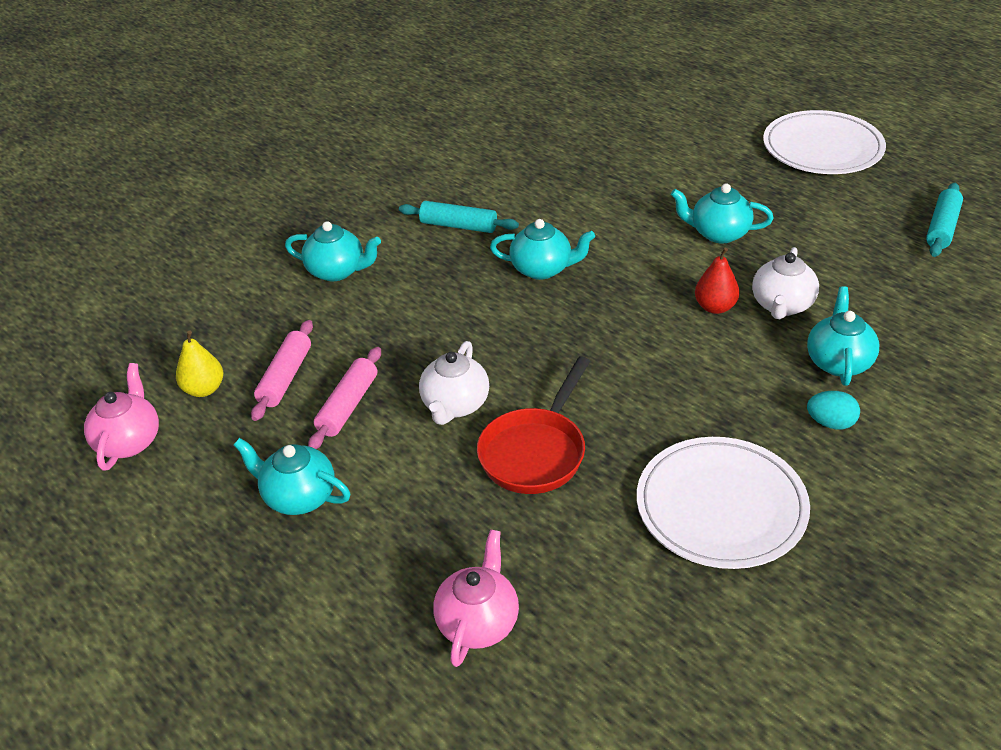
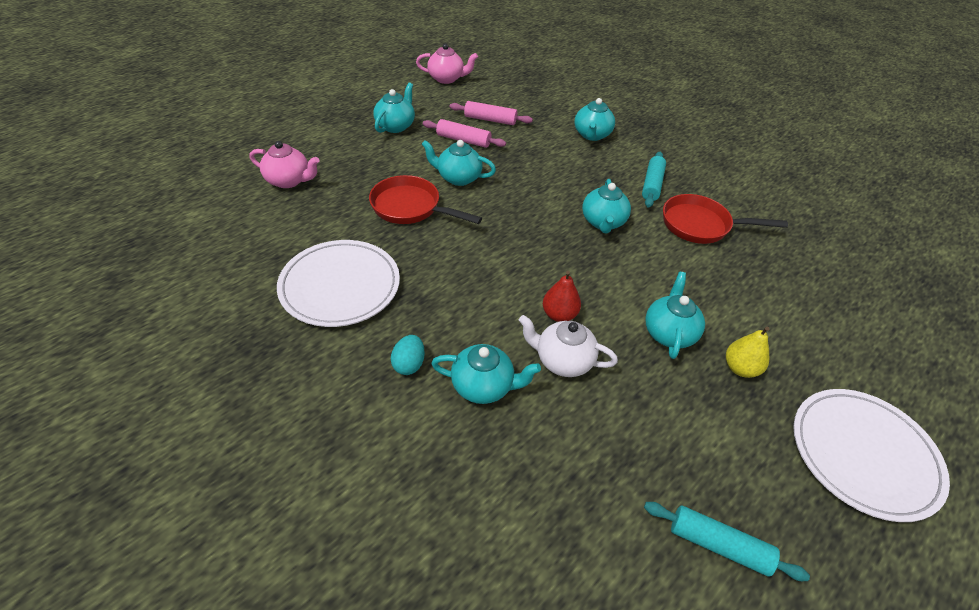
camera: 85 degrees right, 5 degrees up
yellow pear [176,331,223,397] -> yellow pear moved to [726,327,769,378]
white teapot [419,341,489,425] -> turquoise teapot [422,140,496,186]
none -> red pan [663,194,788,244]

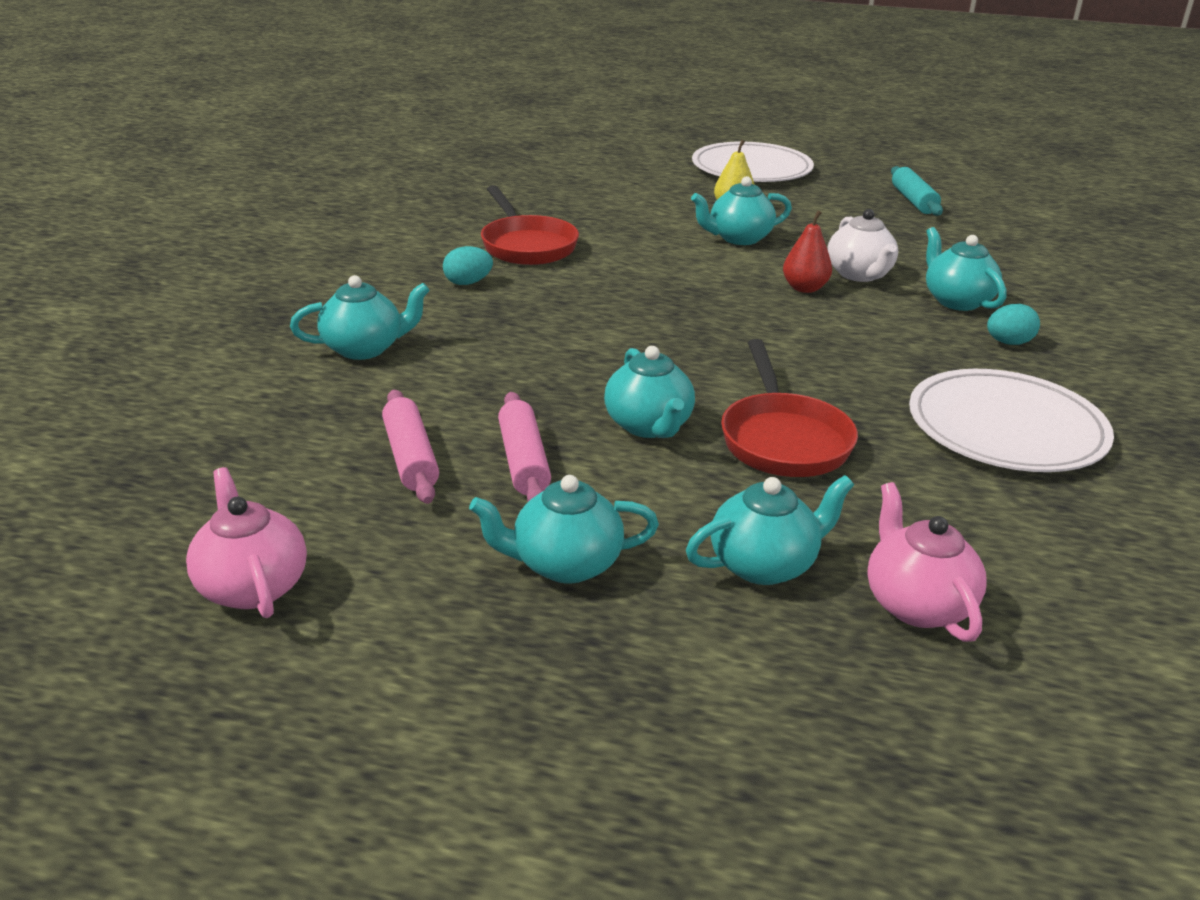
camera: 120 degrees left, 15 degrees down
turquoise teapot [582,179,631,234] -> turquoise teapot moved to [686,475,854,585]
turquoise rolling pin [642,152,666,208] -> turquoise egg [443,246,493,285]

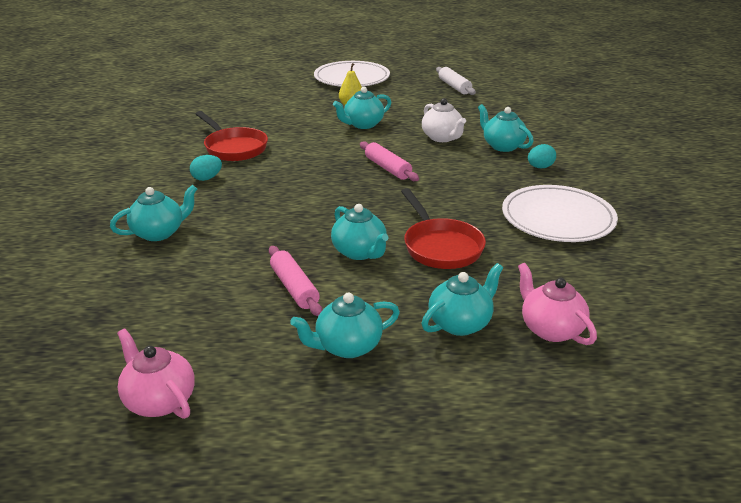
camera: 15 degrees left, 0 degrees up
pink rolling pin [382,390,439,504] -> pink rolling pin moved to [360,141,419,181]
red pear [783,210,832,293] -> none
turquoise rolling pin [891,166,943,216] -> white rolling pin [436,67,476,95]

